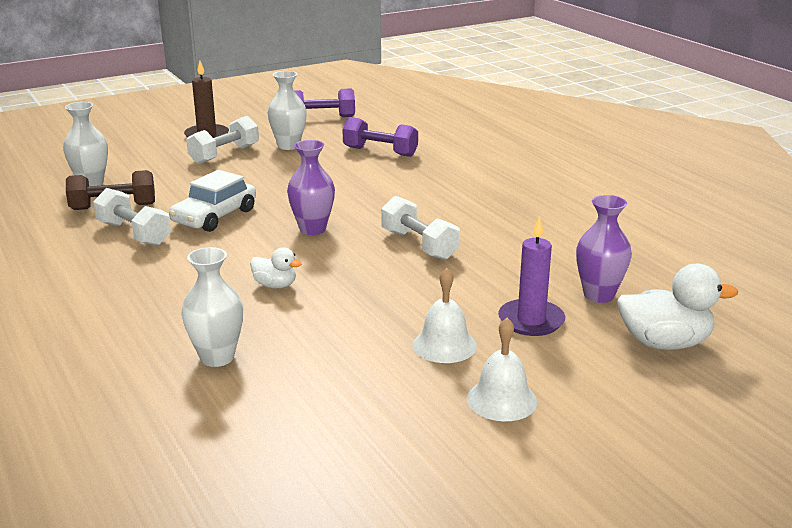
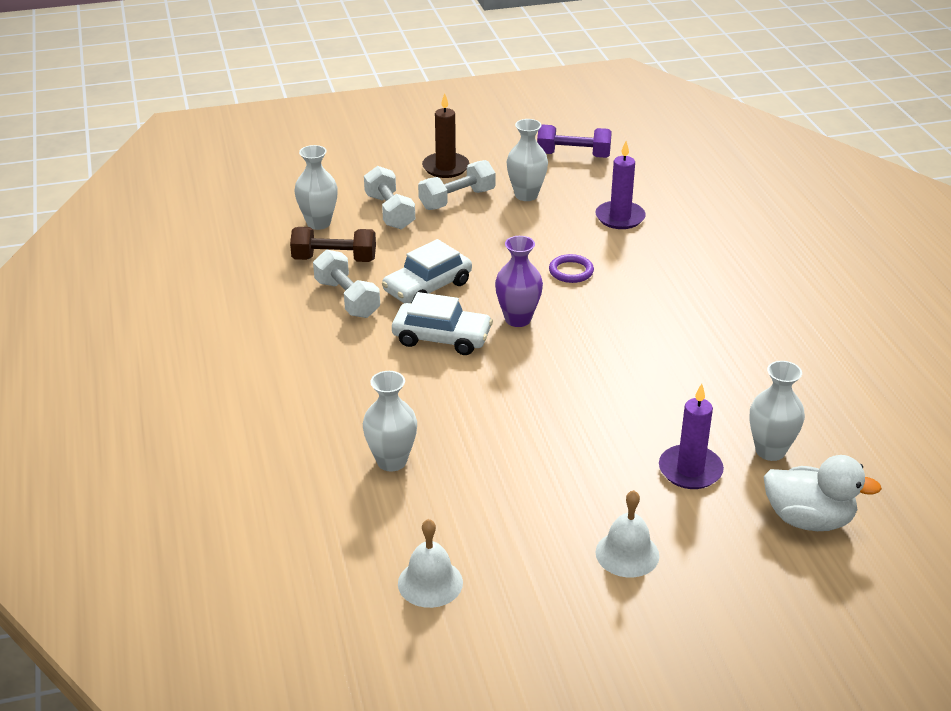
camera: 15 degrees right, 10 degrees up
white duck [250,247,302,289] -> none
purple dumbbell [342,117,418,157] -> purple candle [595,141,646,229]
white dumbbell [381,196,460,260] -> white dumbbell moved to [364,166,415,229]
white bell [413,268,477,363] -> white bell moved to [398,519,463,608]
purple vase [576,195,632,303] -> white vase [749,361,805,461]
none -> white car [392,292,493,355]
none -> purple ring [549,254,594,283]

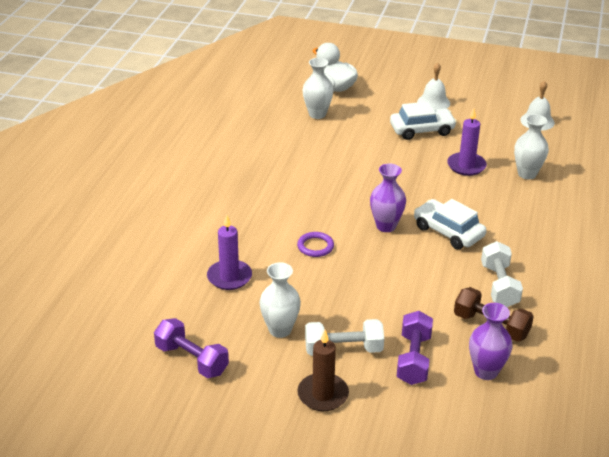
camera: 150 degrees left, 0 degrees up
white vase [294,145,338,230] -> purple vase [469,303,513,380]
white dumbbell [364,166,415,229] -> purple dumbbell [397,311,433,385]
white car [382,239,472,303] -> white car moved to [390,101,457,140]
purple candle [659,384,724,489] -> purple candle moved to [447,108,487,176]

